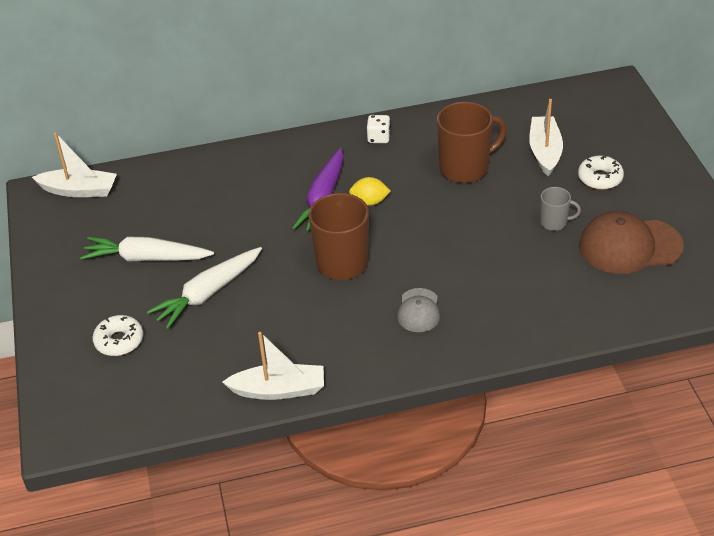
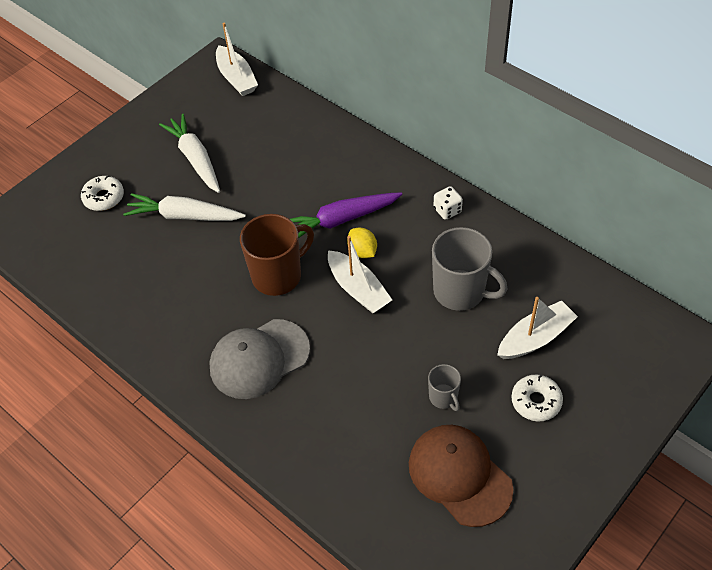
camera: 55 degrees right, 10 degrees up
white boat [222,332,324,400] -> white boat moved to [328,236,392,313]
grey cap [397,288,440,332] -> grey cap [209,319,310,399], size x1.83
brown mug [437,102,507,183] -> grey mug [432,227,508,311]

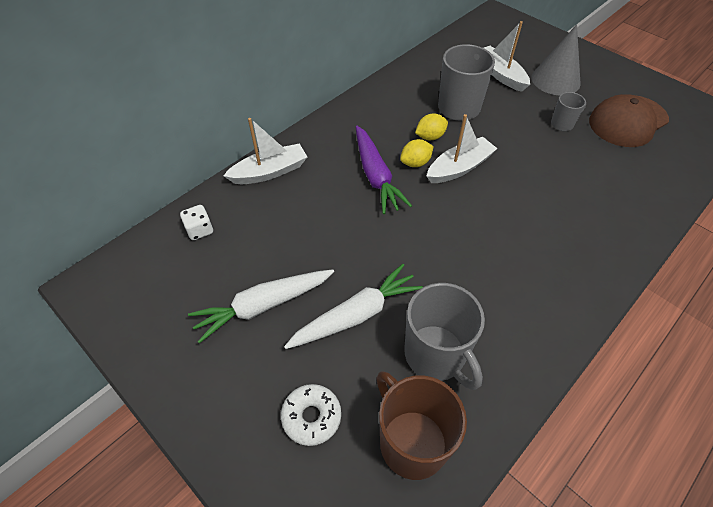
camera: 90 degrees left, 0 degrees up
white carrot [123,193,246,221] -> white carrot turned 135 degrees counterclockwise [284,264,423,349]
grey cap [209,319,310,399] -> none
white boat [216,23,258,96] -> white boat moved to [223,118,307,184]
brown mug [240,214,314,296] -> brown mug moved to [376,371,467,480]
white dice [433,186,463,220] -> white dice moved to [180,205,213,240]
white donut [511,375,563,421] -> grey cone [531,24,581,95]
none -> grey mug [404,283,485,390]
none -> yellow lemon [415,113,448,140]

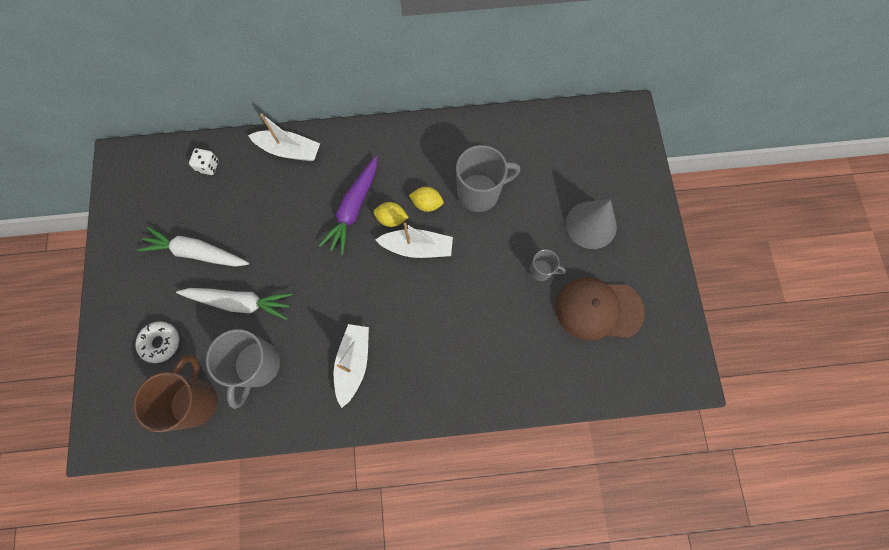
camera: 40 degrees right, 20 degrees up
white boat [484,21,530,92] -> white boat moved to [334,324,369,408]

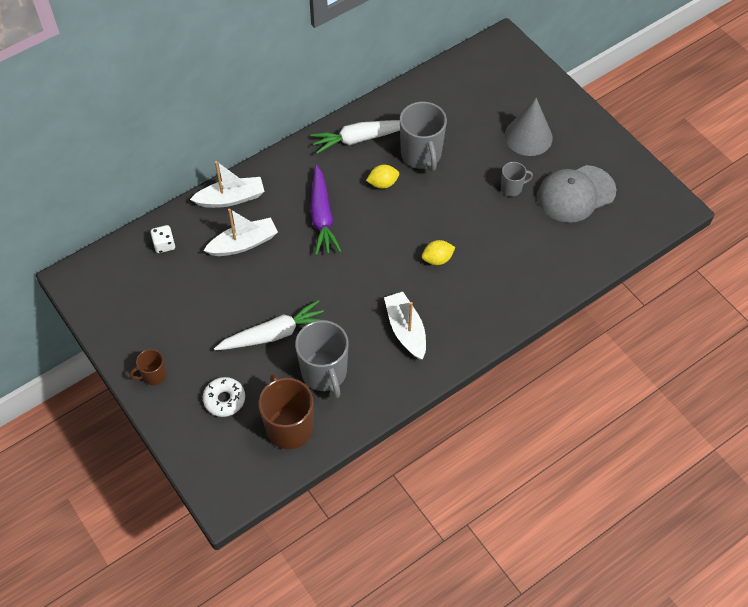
camera: 30 degrees left, 15 degrees down
white carrot [137,227,249,267] -> white carrot moved to [310,120,400,154]
yellow lemon [373,202,409,227] -> yellow lemon moved to [422,240,455,265]
white boat [375,223,453,258] -> white boat moved to [203,208,278,256]
grey mug [456,145,520,212] -> grey mug turned 120 degrees clockwise [400,101,447,172]
brown cap [556,277,645,341] -> grey cap [537,165,616,223]
none -> brown mug [130,349,167,385]

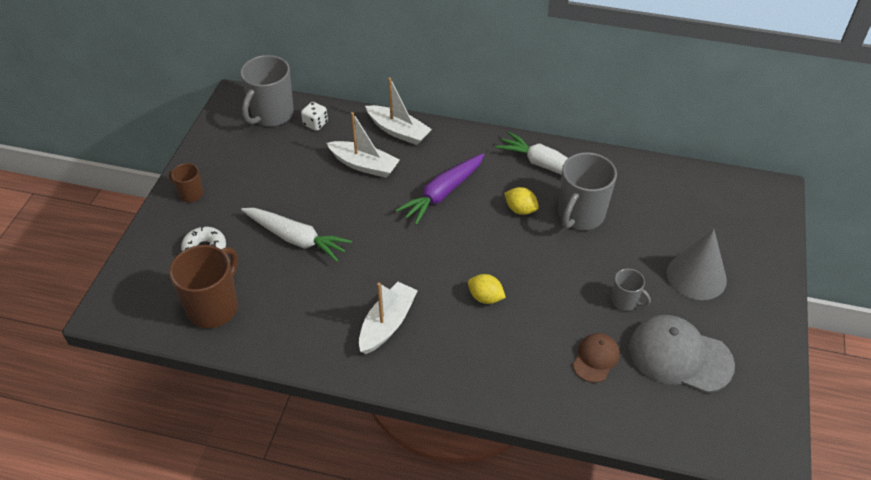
camera: 50 degrees right, 10 degrees down
grey mug [295,320,349,398] -> grey mug moved to [240,55,294,126]
none -> brown cap [573,333,620,383]

